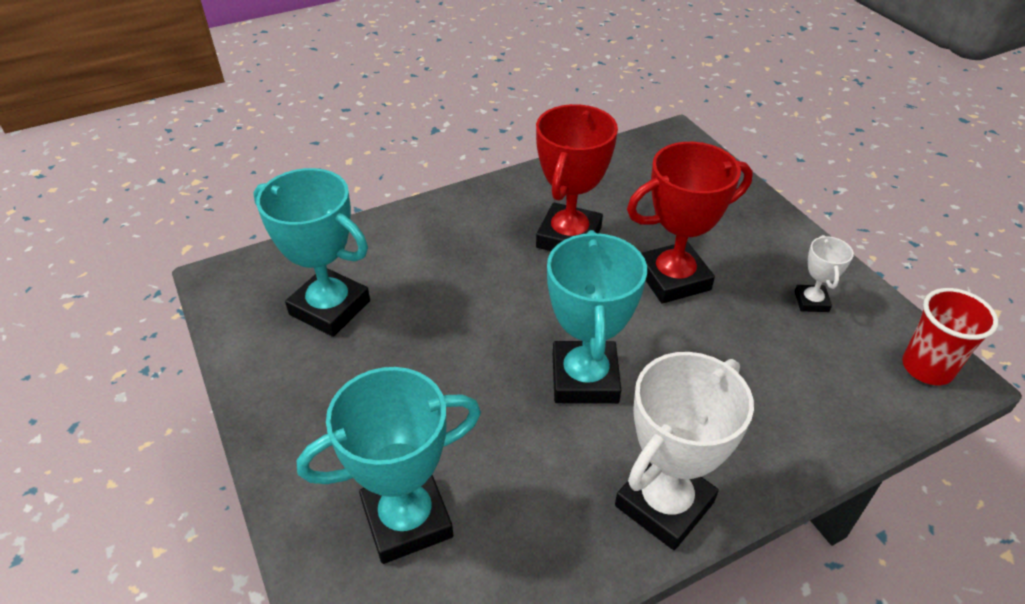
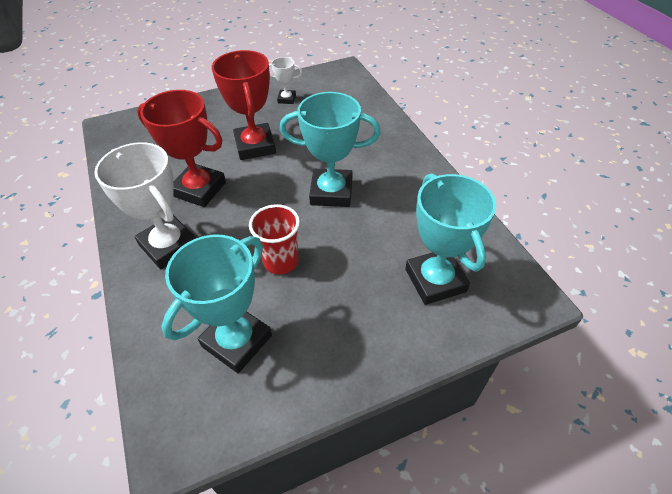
camera: 85 degrees left, 5 degrees up
white trophy [615,352,754,550] -> white trophy moved to [94,142,196,269]
red cup [902,288,999,385] -> red cup moved to [249,204,300,274]

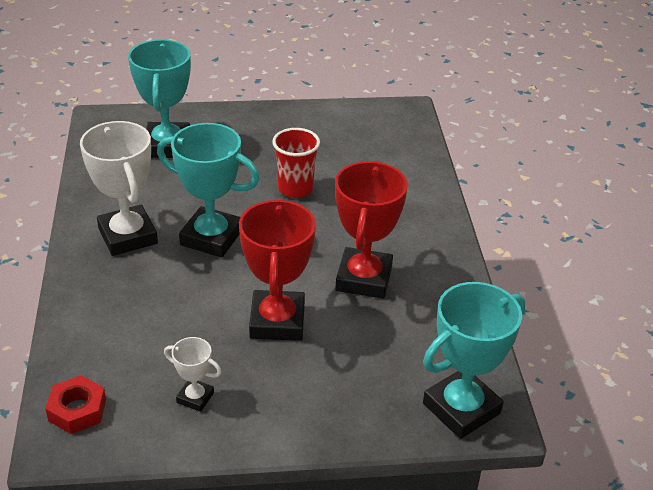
camera: 165 degrees left, 10 degrees down
white trophy [94,142,196,269] -> white trophy moved to [80,121,158,256]
red trophy [137,90,226,207] -> red trophy turned 60 degrees clockwise [335,161,408,299]
turquoise trophy [162,234,272,373] -> turquoise trophy moved to [423,282,525,439]
none -> red nut [45,375,106,434]

